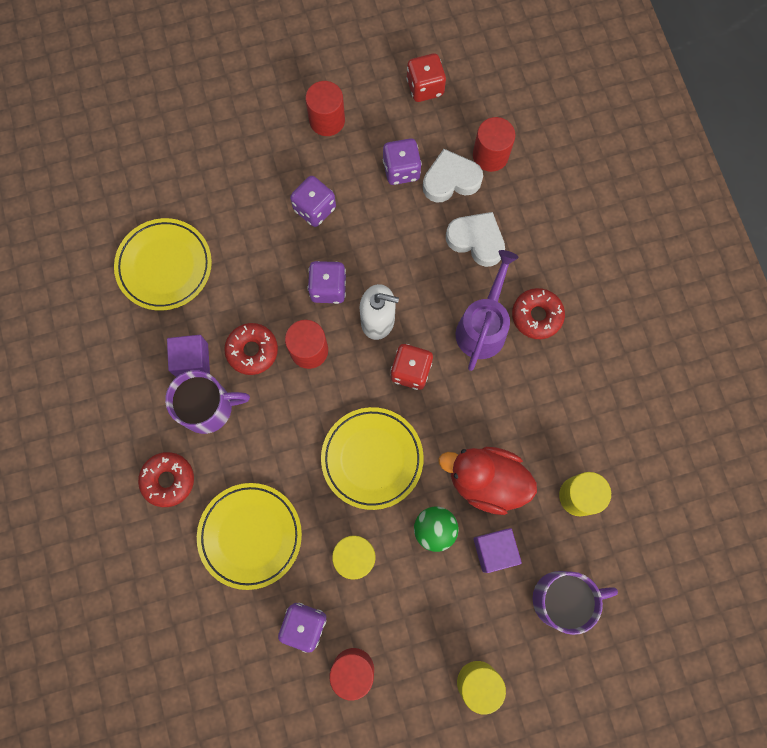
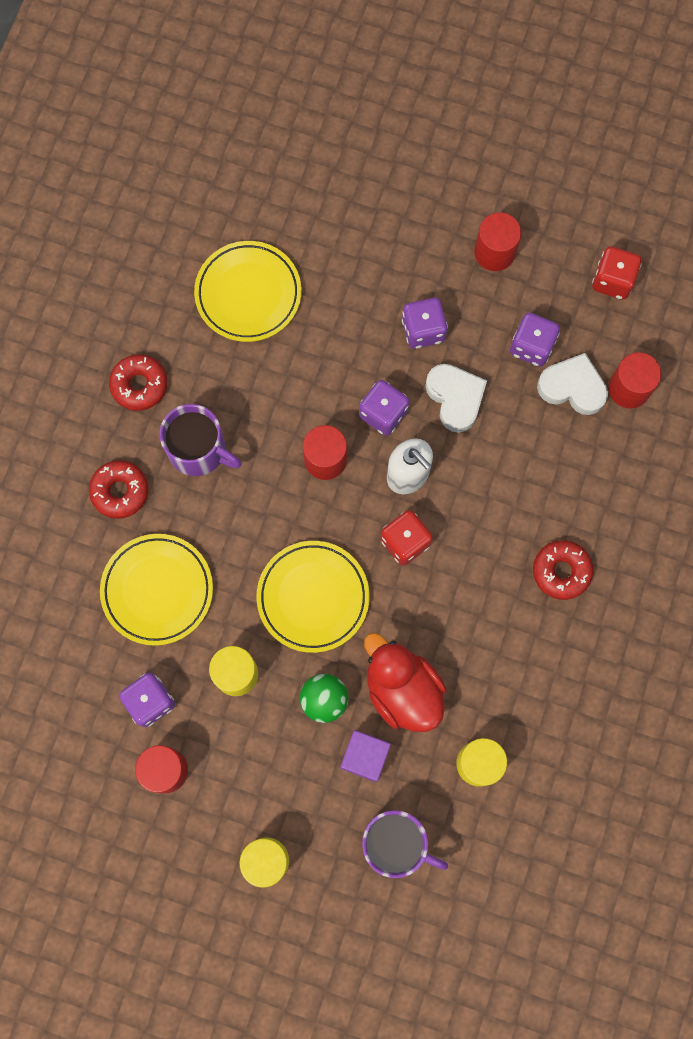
camera: 35 degrees right, 0 degrees up
purple cube [167,335,210,377] -> none
red donut [224,323,278,375] -> red donut moved to [109,354,167,411]
white heart [446,212,505,267] -> white heart moved to [425,364,487,433]
purple watering can [456,250,519,371] -> none

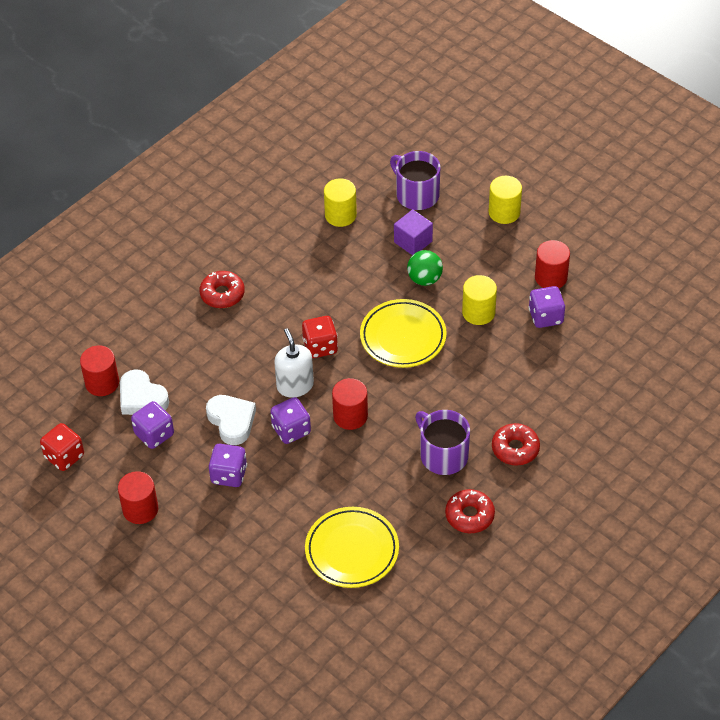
camera: 155 degrees left, 25 degrees down
yellow plate [100,534,213,646] -> none
red duck [364,633,446,732] -> none
white heart [425,364,487,433] -> white heart turned 150 degrees clockwise [206,395,256,445]

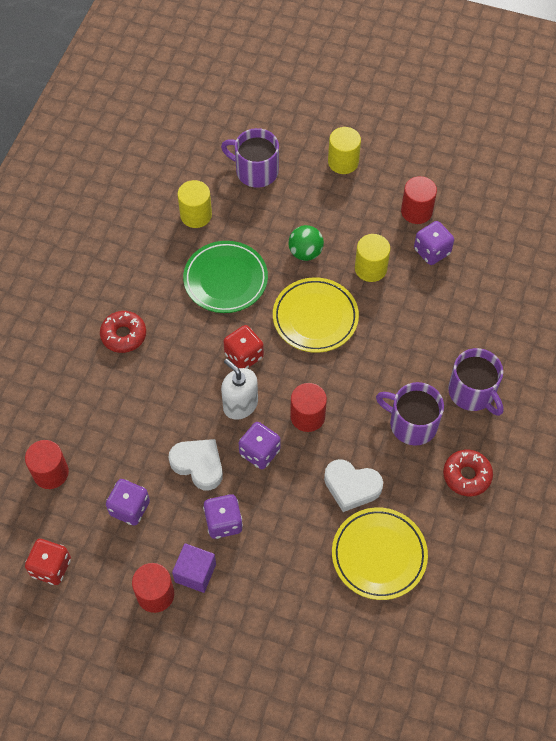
camera: 25 degrees left, 10 degrees up
white heart [120,369,169,415] -> white heart moved to [324,459,383,512]
purple cube [394,209,433,255] -> purple cube moved to [172,543,216,593]
red donut [492,423,540,466] -> purple mug [448,348,504,416]
none -> green plate [183,241,268,313]

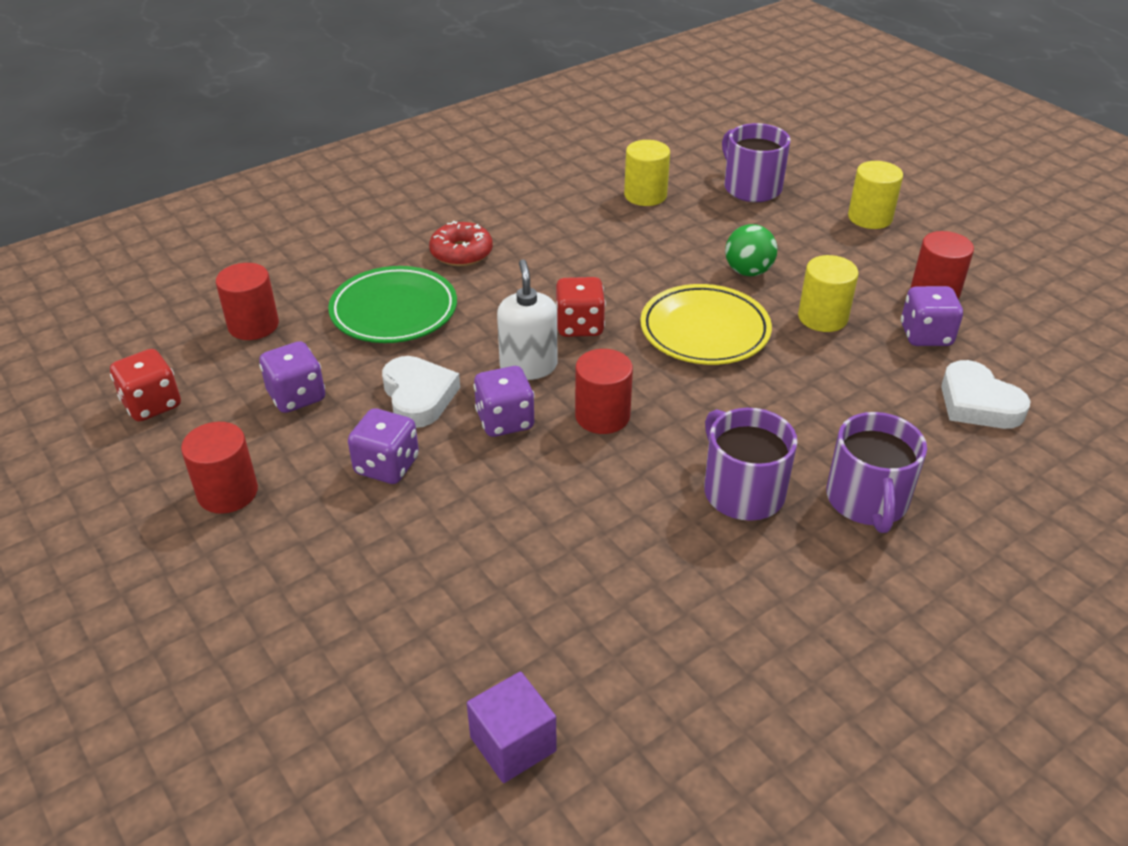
camera: 35 degrees right, 20 degrees down
purple cube [172,543,216,593] -> purple cube moved to [467,672,557,783]
green plate [183,241,268,313] -> green plate moved to [328,266,457,343]
white heart [324,459,383,512] -> white heart moved to [941,360,1030,429]
yellow plate [332,508,428,600] -> none
red donut [443,450,493,496] -> none

